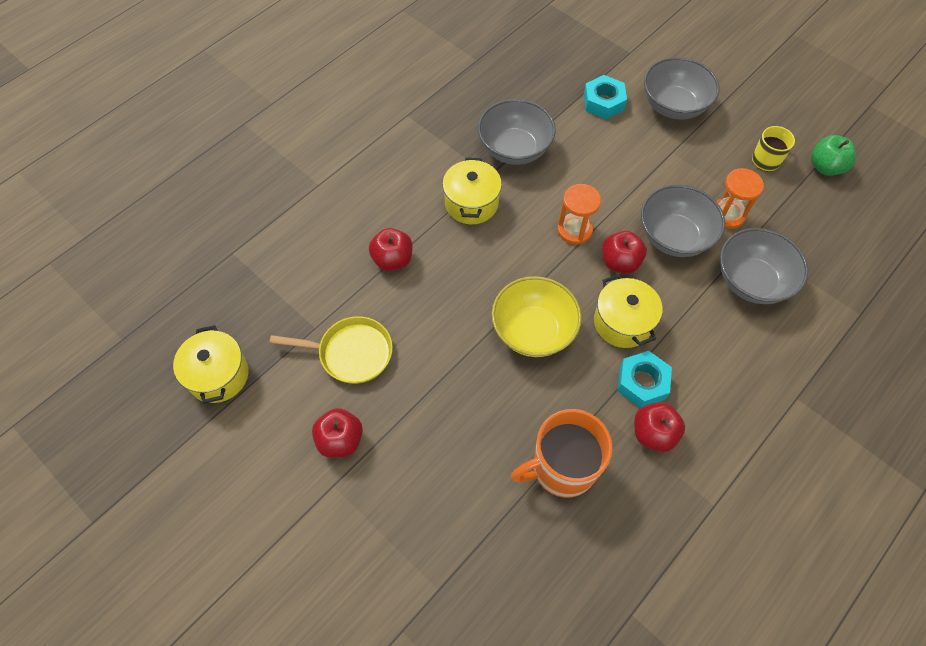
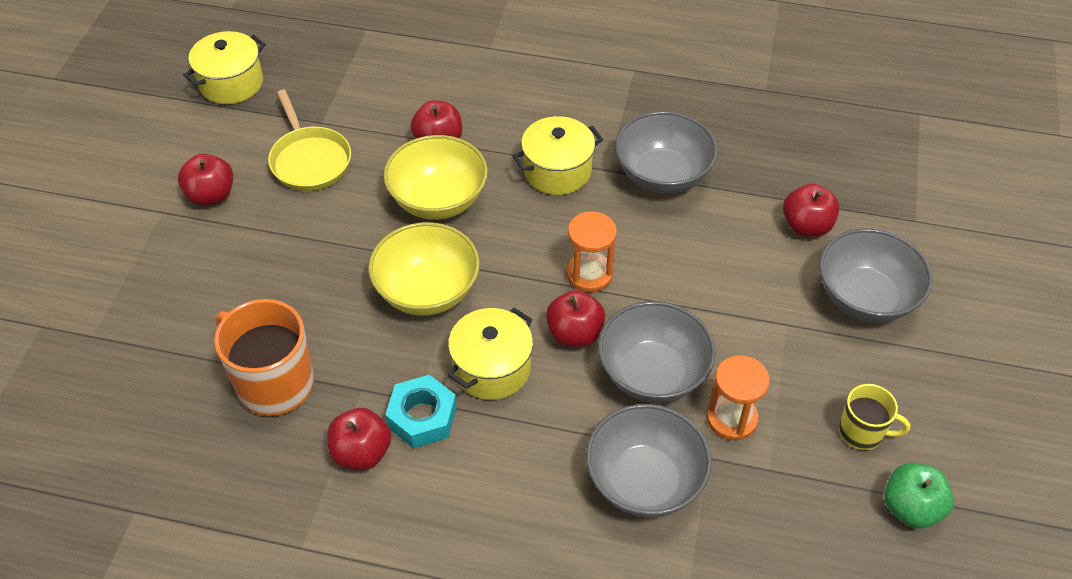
camera: 60 degrees right, 10 degrees down
turquoise nut [584,75,627,119] -> red apple [783,184,839,237]
none -> yellow bowl [383,135,488,220]

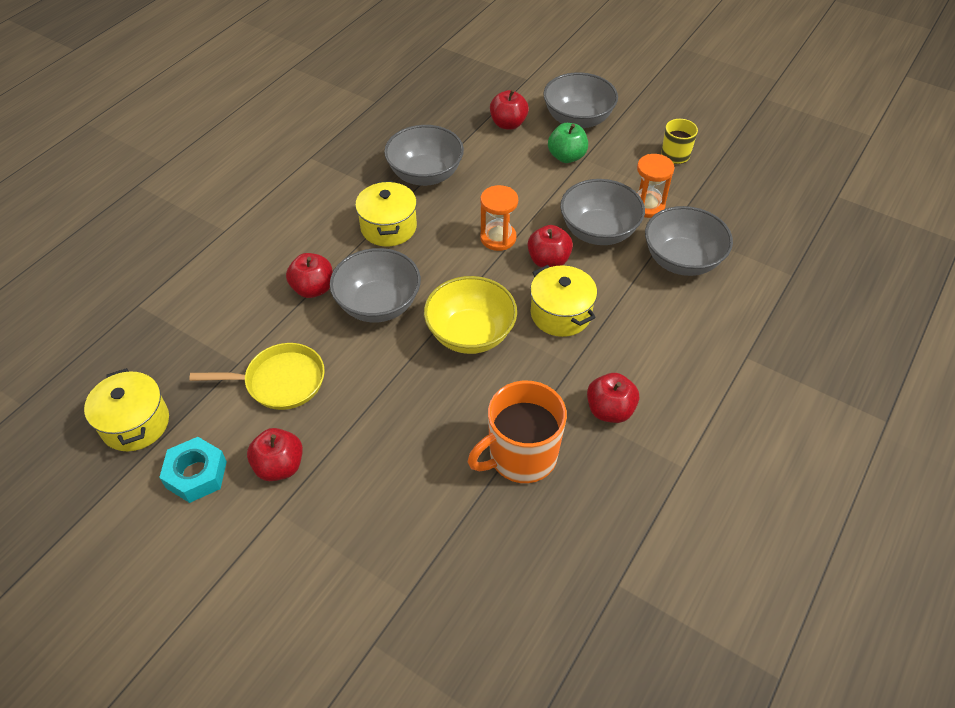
camera: 70 degrees left, 0 degrees up
yellow bowl [383,135,488,220] -> grey bowl [330,248,421,322]
turquoise nut [385,375,457,448] -> turquoise nut moved to [159,437,227,503]
green apple [884,463,954,528] -> green apple moved to [548,123,588,163]

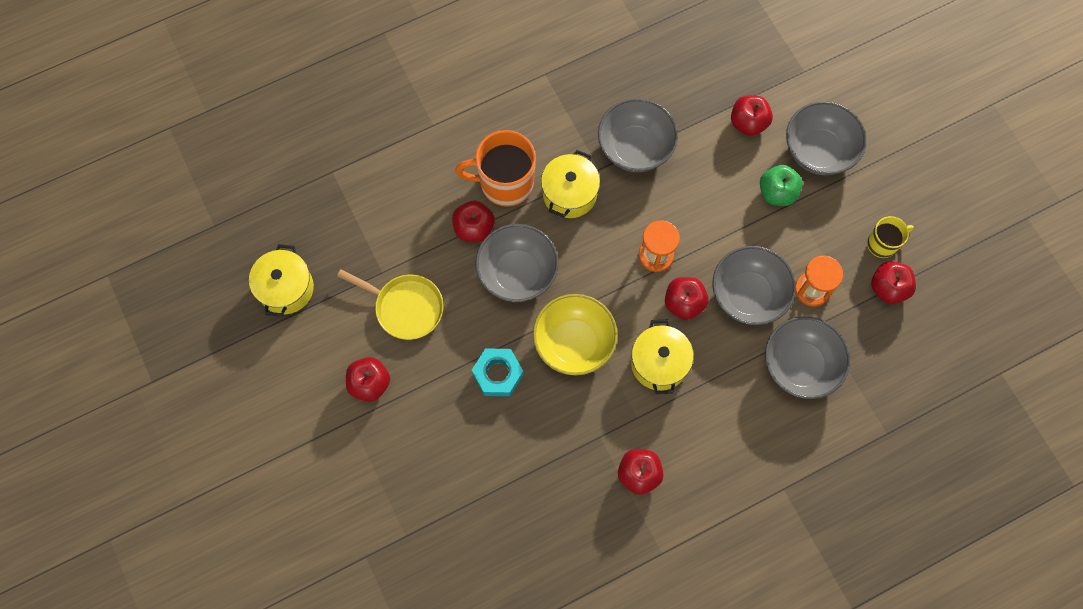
camera: 30 degrees right, 20 degrees up
turquoise nut [159,437,227,503] -> turquoise nut moved to [472,348,524,396]
orange mug [468,381,567,483] -> orange mug moved to [455,130,536,207]
none -> red apple [871,261,916,304]

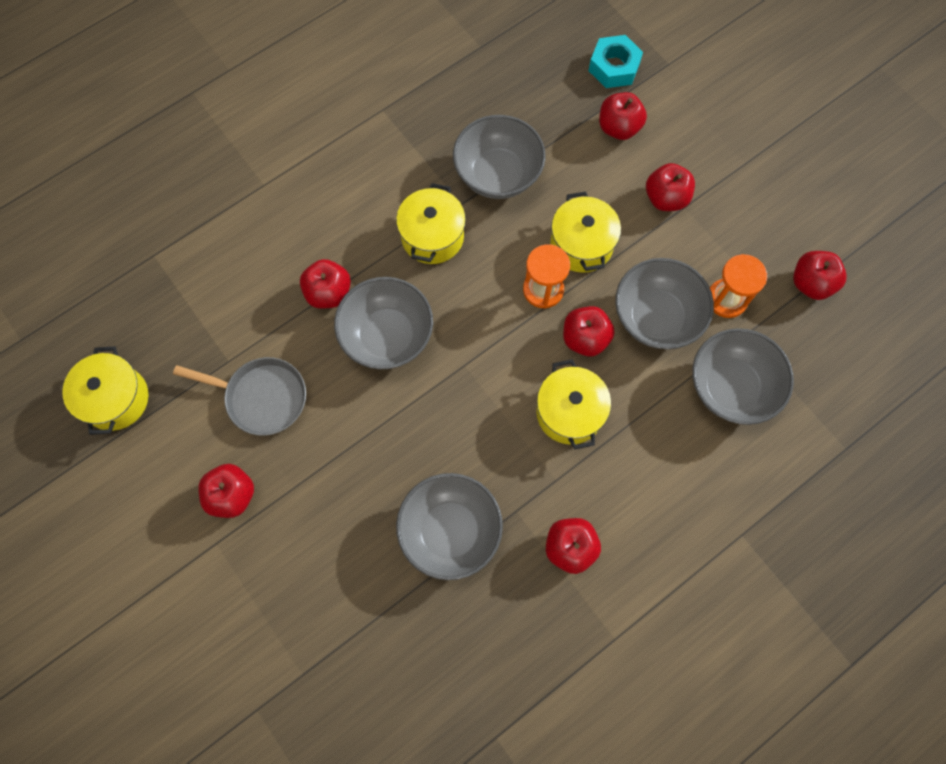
camera: 10 degrees left, 0 degrees up
yellow pan [337,270,444,340] -> grey pan [173,357,306,436]
orange mug [455,130,536,207] -> none
turquoise nut [472,348,524,396] -> turquoise nut moved to [588,35,643,88]
yellow bowl [533,294,618,375] -> none
green apple [760,165,803,206] -> red apple [646,163,695,211]
grey bowl [786,101,866,175] -> grey bowl moved to [396,473,503,580]
yellow mug [867,216,914,258] -> none
none -> yellow pot [550,191,621,273]

